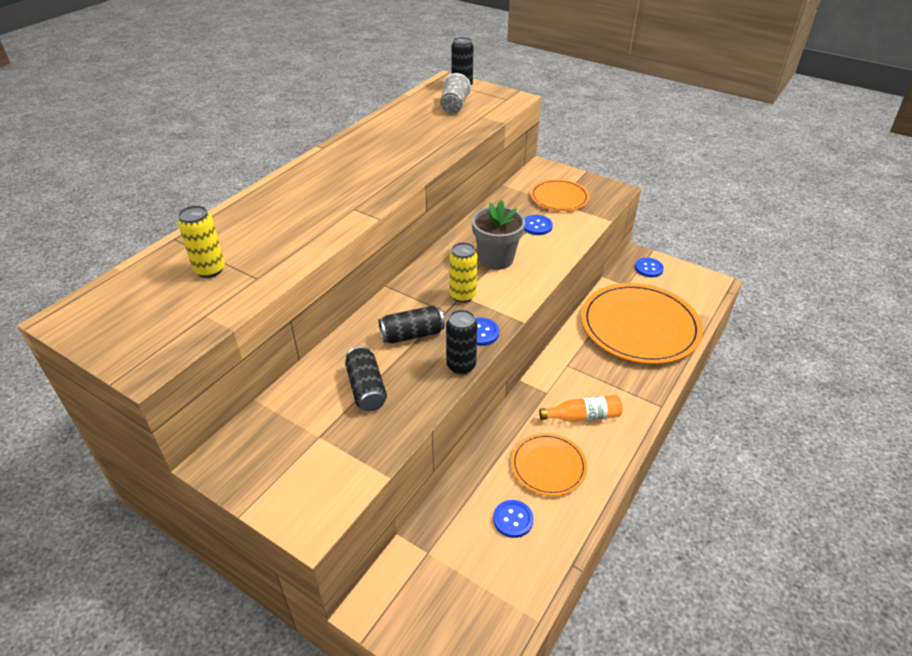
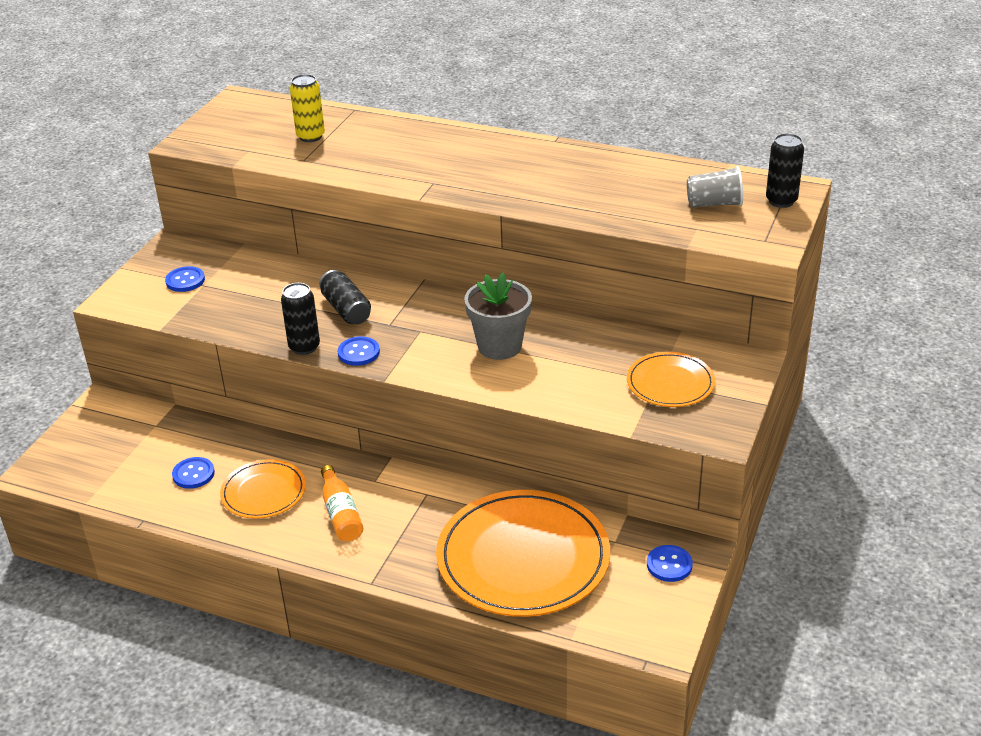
camera: 80 degrees right, 5 degrees down
black can [345,346,387,412] -> none
yellow can [449,242,477,303] -> none
blue button [524,215,553,235] -> blue button moved to [165,266,205,292]

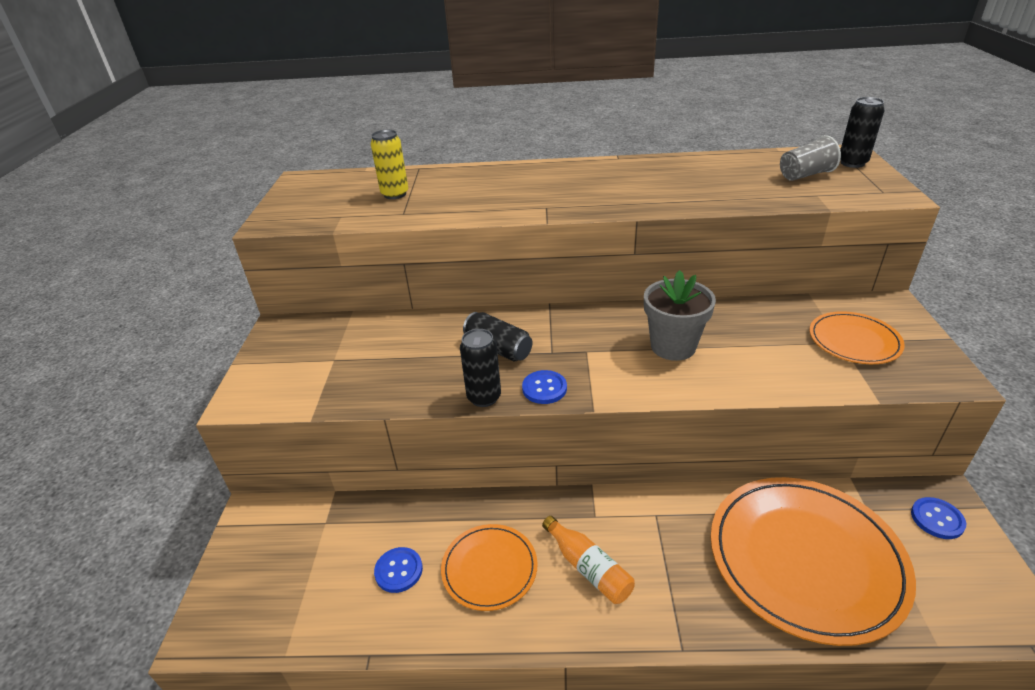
camera: 20 degrees left, 0 degrees up
blue button [165,266,205,292] -> none

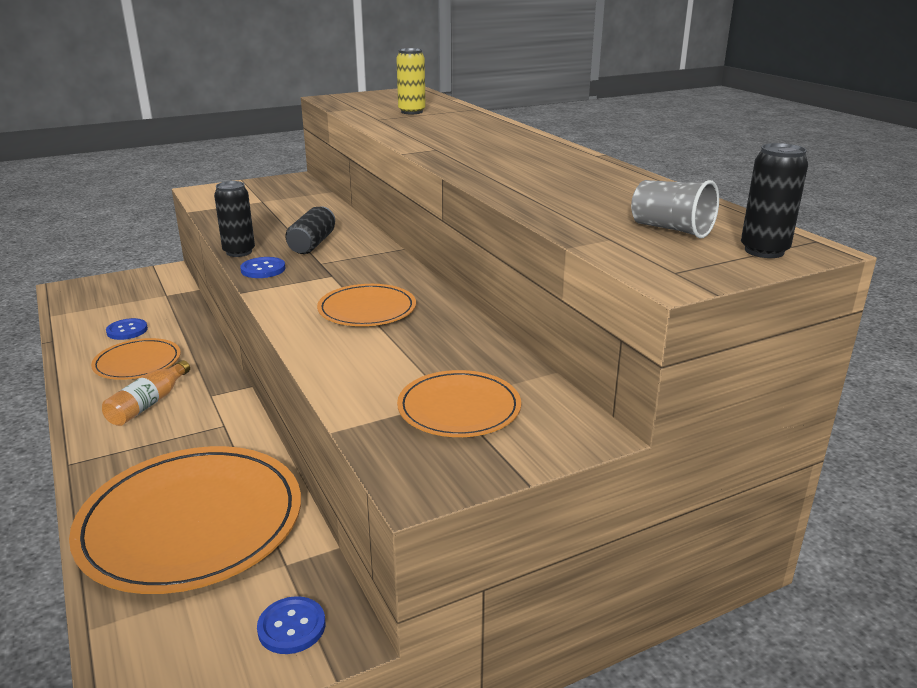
camera: 60 degrees right, 10 degrees down
grey flower pot [644,270,716,361] -> orange plate [317,284,416,326]

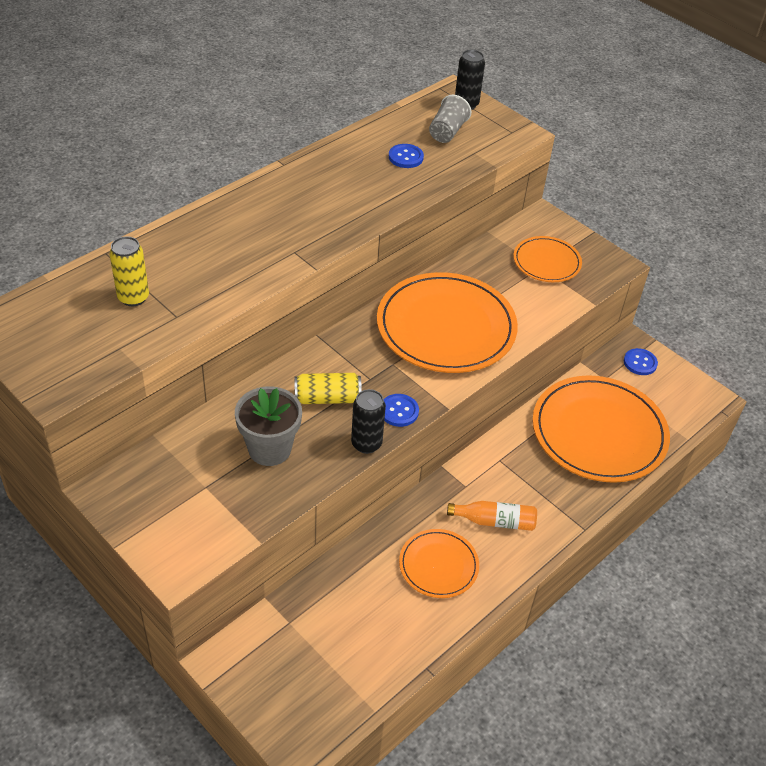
camera: 110 degrees left, 20 degrees up
blue button [106,318,148,340] -> blue button moved to [389,144,424,168]
black can [285,206,335,254] -> yellow can [294,373,362,404]
orange plate [317,284,416,326] -> orange plate [377,272,518,373], size x1.91
none -> grey flower pot [235,386,302,466]

